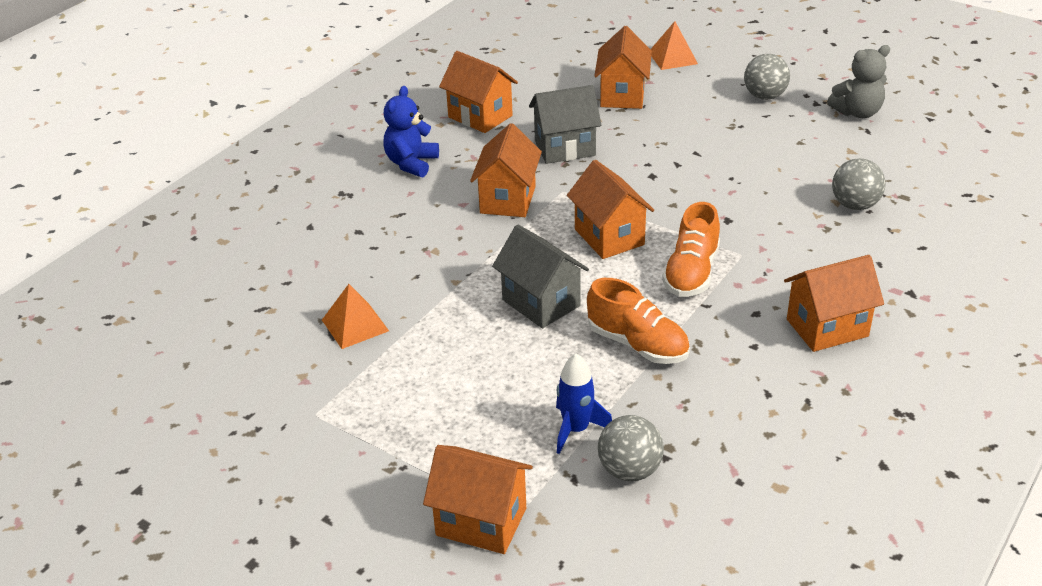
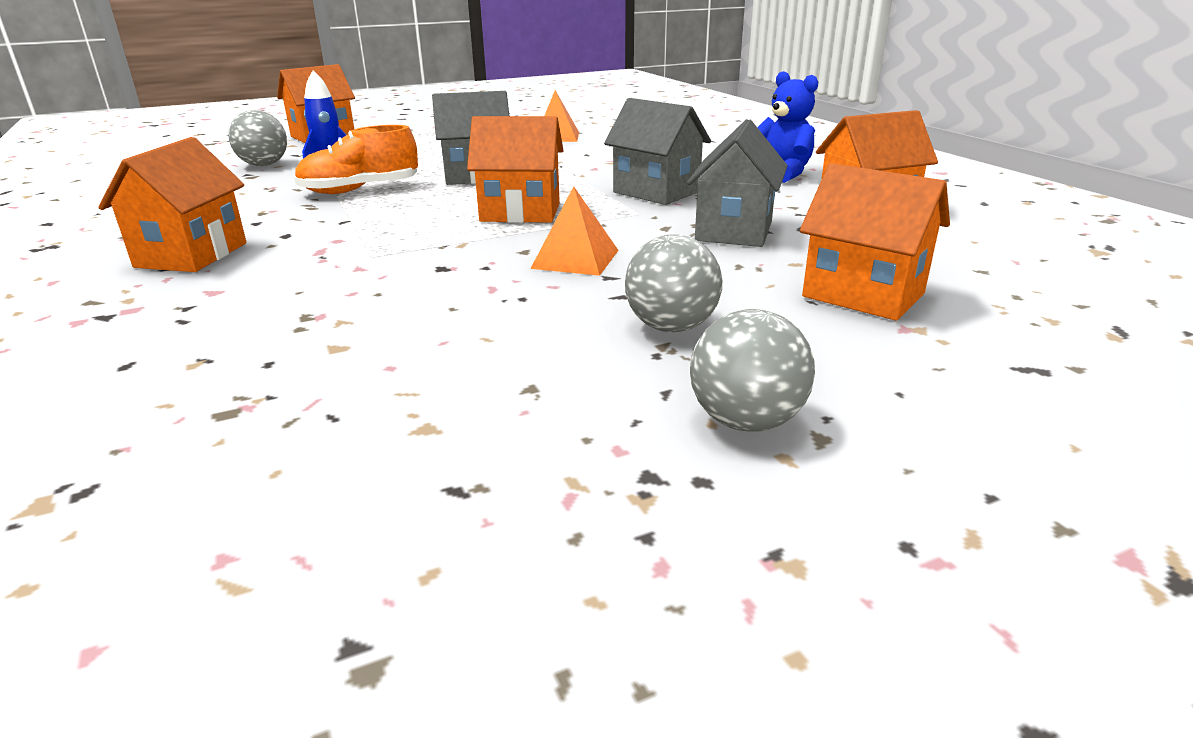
camera: 120 degrees right, 10 degrees down
orange house [470,123,542,217] -> grey house [604,98,711,205]
orange pyramid [650,21,698,70] -> orange pyramid moved to [531,186,619,276]
orange shoe [662,202,720,297] -> none
grey teddy bear [827,45,890,118] -> none
grey ball [832,158,885,210] -> grey ball moved to [625,234,722,332]

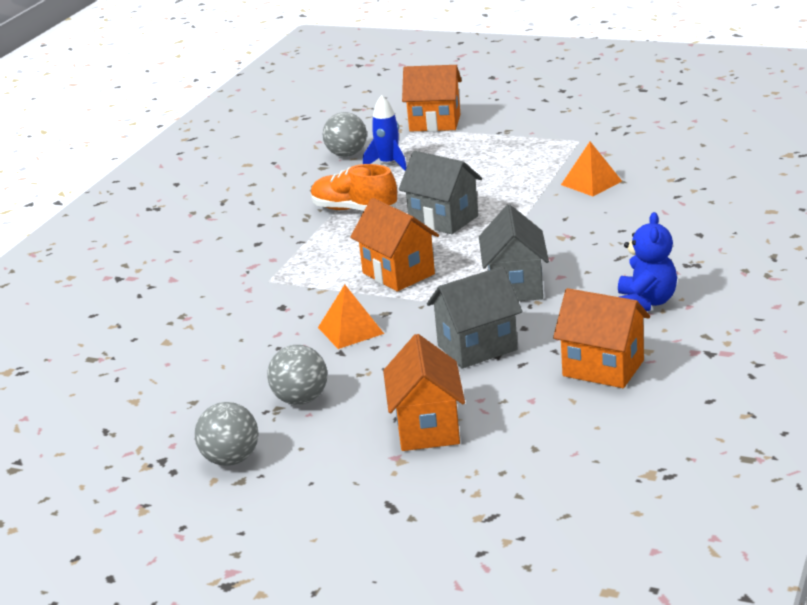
camera: 50 degrees right, 0 degrees up
orange house [98,137,246,272] -> none

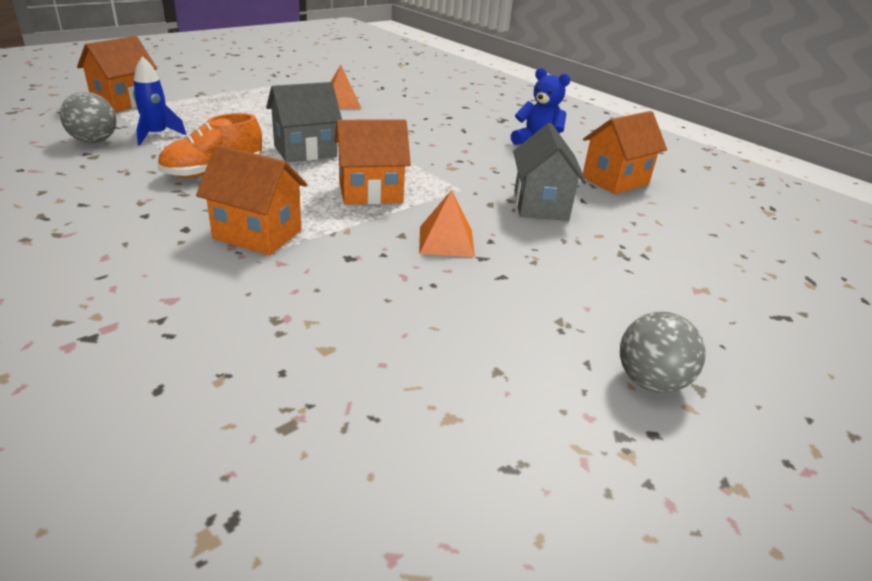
camera: 70 degrees left, 5 degrees up
grey ball [267,345,328,405] -> none
orange house [383,334,465,451] -> orange house moved to [196,145,307,255]
grey house [479,205,549,301] -> none

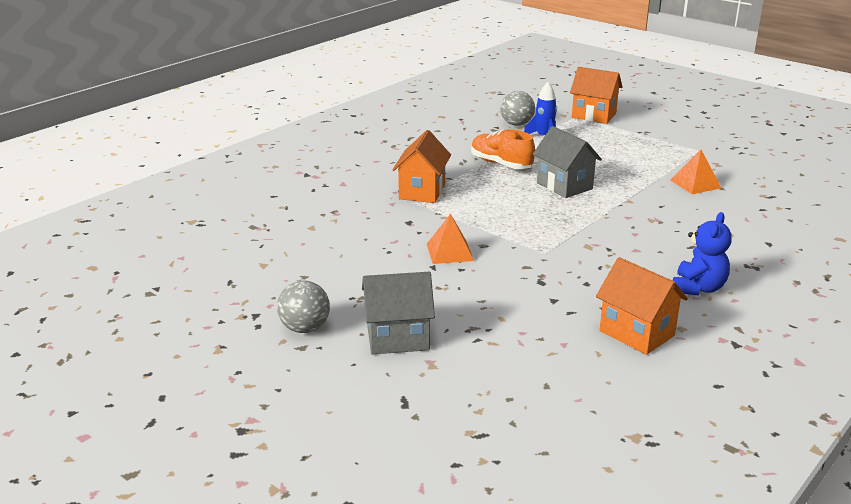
camera: 85 degrees right, 5 degrees down
orange house [334,120,411,205] -> none
grey house [513,123,586,221] -> grey house moved to [362,272,435,355]

